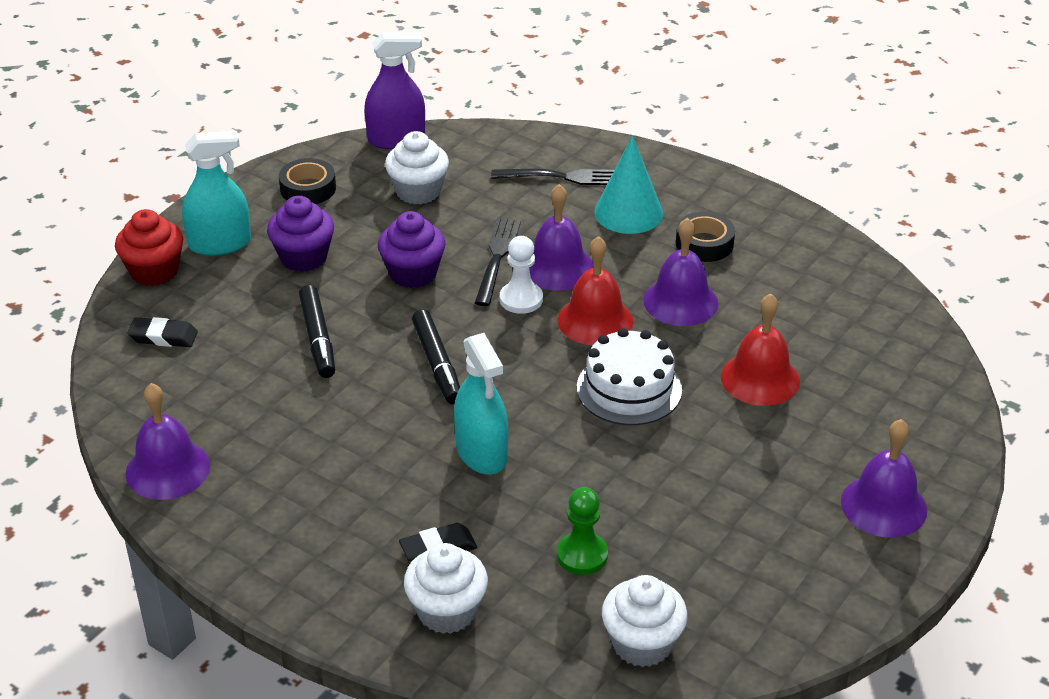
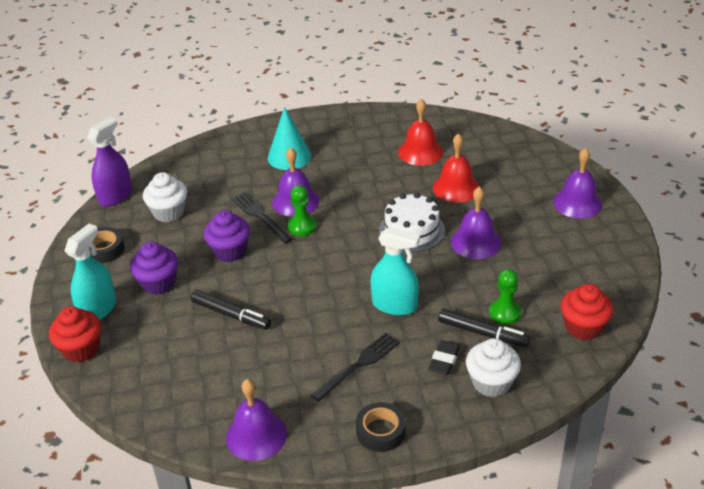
camera: 45 degrees left, 0 degrees up
black eraser [127,317,198,347] -> none
black marker [412,309,460,404] -> black marker moved to [438,308,530,347]
black fork [491,169,614,185] -> black fork moved to [311,333,400,402]
white pawn [500,236,543,314] -> green pawn [288,185,317,236]
red bell [558,236,633,345] -> red bell moved to [398,99,443,166]
white cupcake [602,575,688,667] -> red cupcake [561,284,614,340]
purple bell [643,218,718,326] -> purple bell moved to [451,187,501,259]
black tape [676,212,735,262] -> black tape moved to [356,402,406,452]

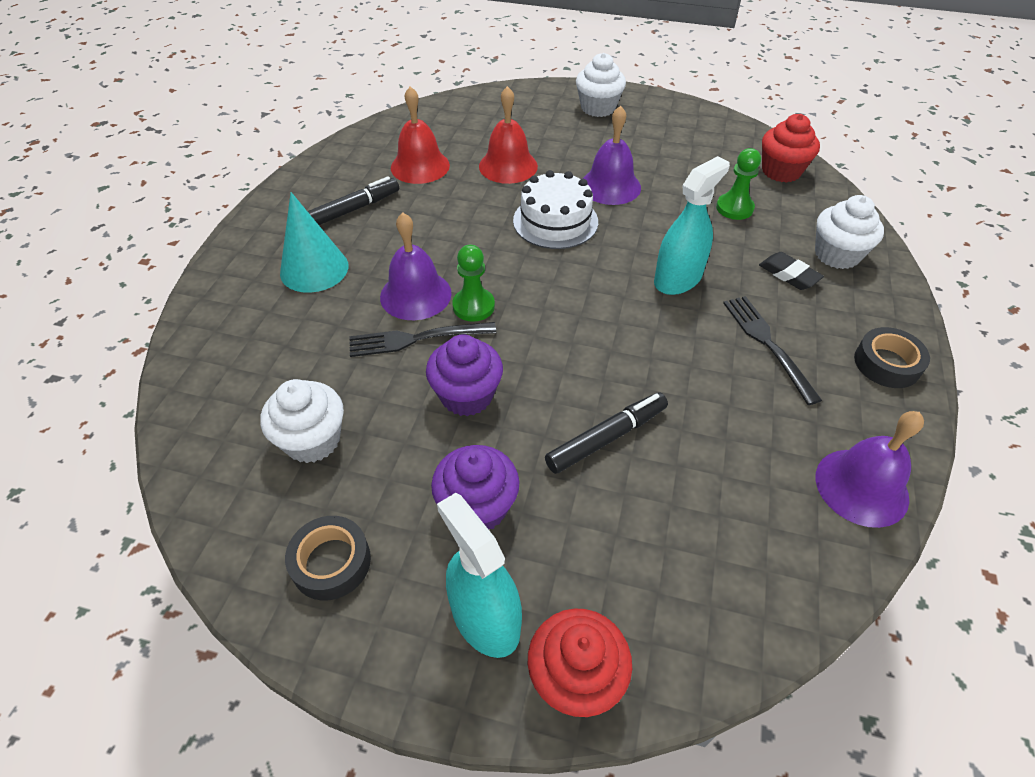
camera: 65 degrees left, 10 degrees up
purple spray bottle [87,117,132,206] -> none
black marker [438,308,530,347] -> black marker moved to [308,176,399,225]
purple bell [553,148,603,218] -> white cupcake [576,53,626,117]

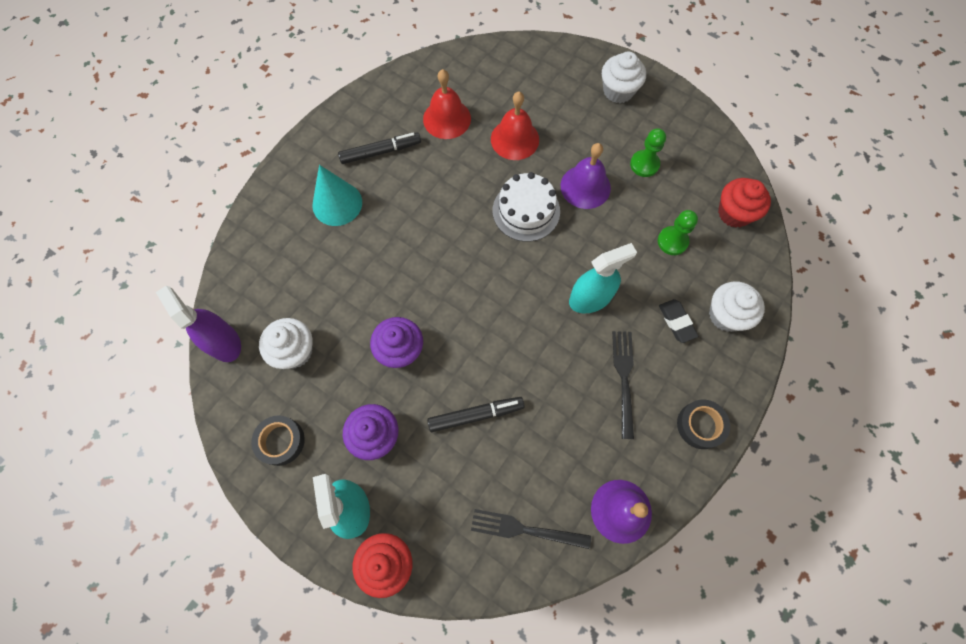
camera: 20 degrees right, 20 degrees up
black fork [349,322,496,357] -> black fork moved to [471,509,591,549]
purple bell [380,213,452,320] -> none
green pawn [452,245,495,322] -> green pawn moved to [630,128,666,177]
none -> purple spray bottle [156,286,241,362]

